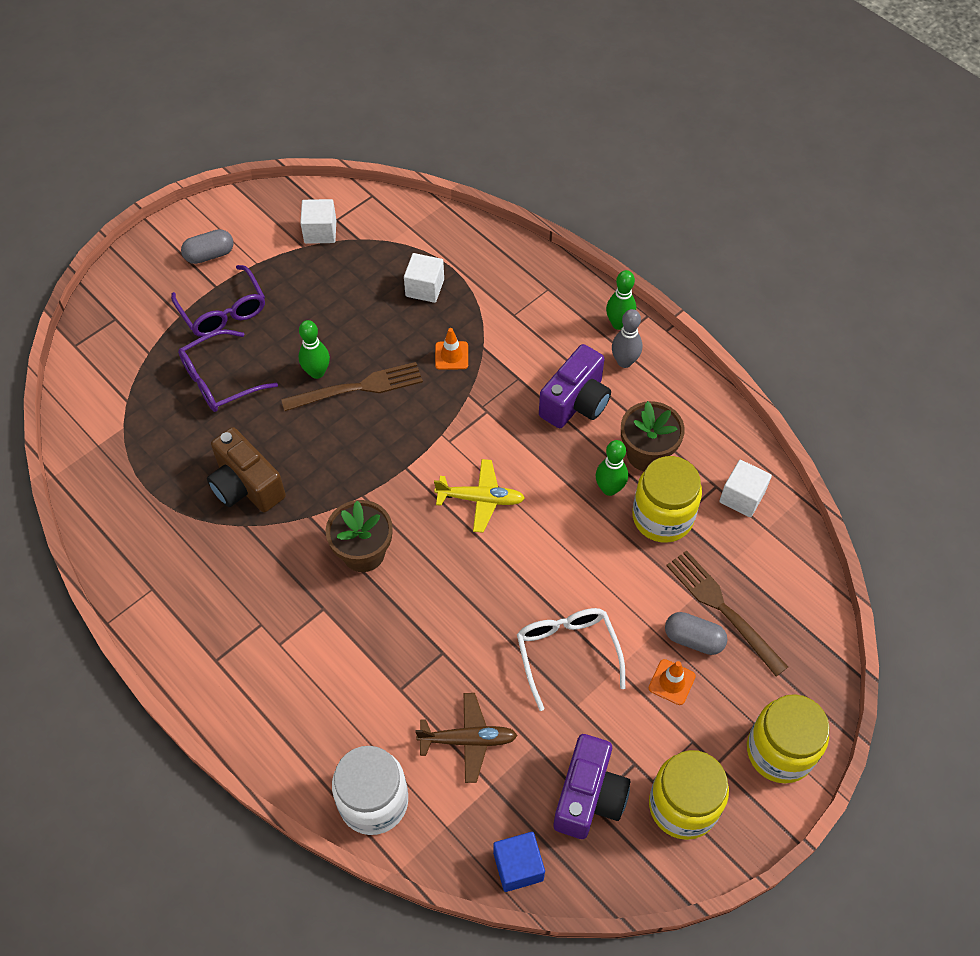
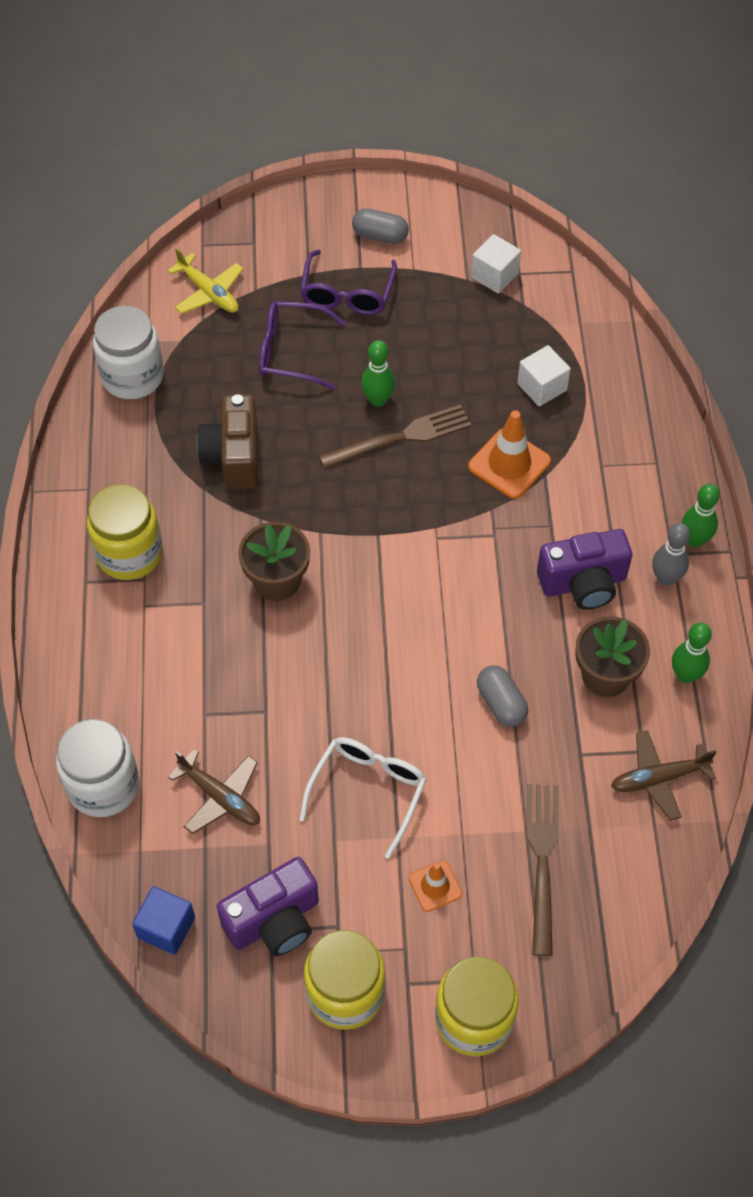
camera: 40 degrees right, 0 degrees up
brown fork [281,362,423,411] -> brown fork turned 45 degrees counterclockwise [319,404,471,469]
yellow plane [434,459,525,533] -> yellow plane moved to [167,248,243,314]
orange traffic cone [435,328,468,370] -> orange traffic cone [468,410,551,499], size x1.71
green bowling pin [596,440,628,496] -> green bowling pin moved to [672,623,712,683]
yellow jar [632,456,702,543] -> yellow jar moved to [87,484,163,580]
grey capsule [665,612,727,655] -> grey capsule moved to [477,665,528,727]
white cube [719,460,772,517] -> brown plane [611,730,717,821]
none -> white jar [93,306,164,399]

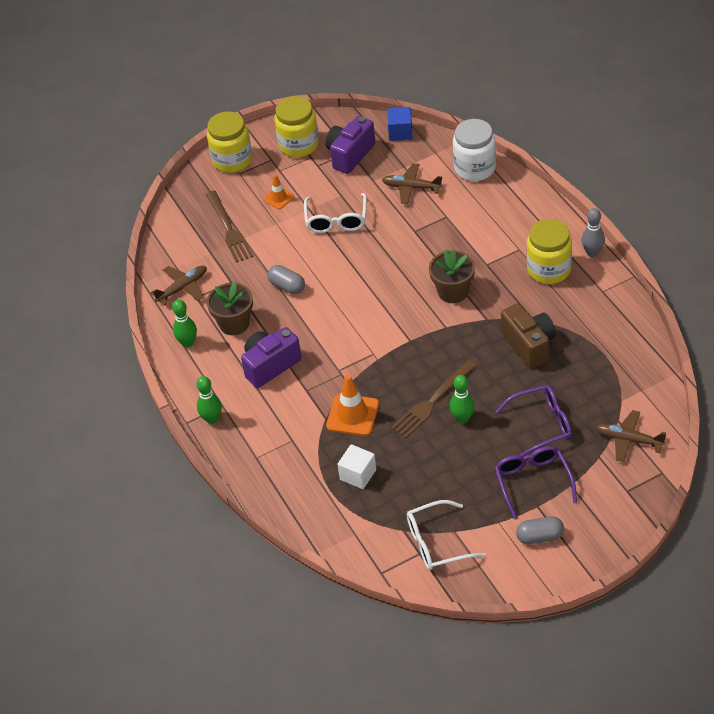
camera: 160 degrees right, 10 degrees down
white jar [93,306,164,399] -> none
yellow plane [167,248,243,314] -> brown plane [596,410,666,462]
white cube [471,234,521,293] -> white glasses [407,500,486,570]
grey bowling pin [652,523,690,586] -> grey bowling pin moved to [582,208,605,257]

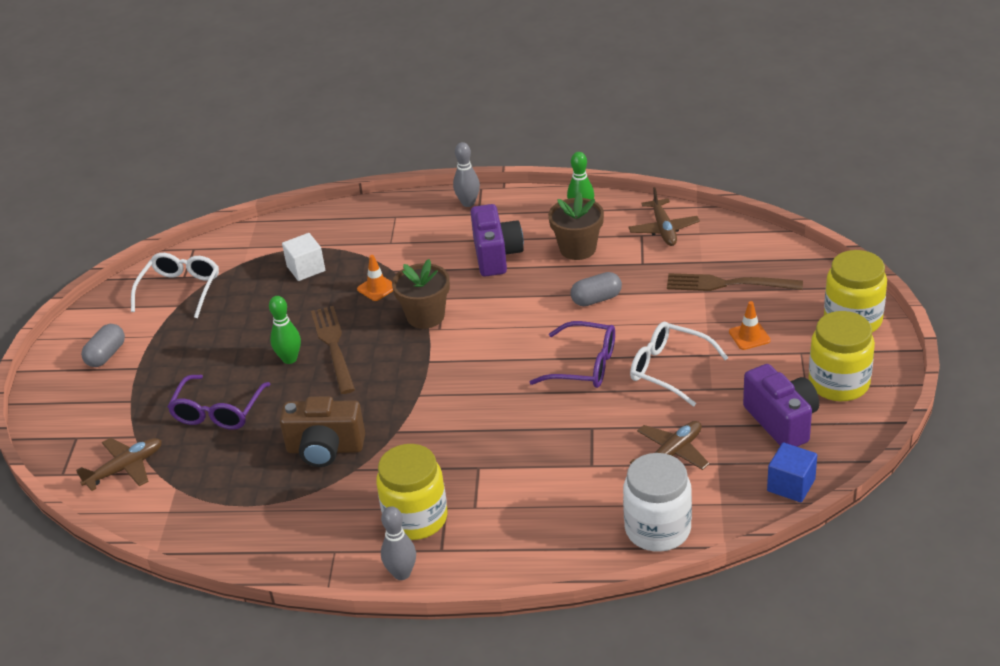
camera: 120 degrees right, 10 degrees down
green bowling pin [196,376,221,424] -> grey bowling pin [453,142,480,207]
orange traffic cone [326,375,379,436] -> orange traffic cone [357,255,393,301], size x0.59
brown flower pot [429,249,475,303] -> brown flower pot moved to [392,259,450,329]
purple glasses [495,446,577,520] -> purple glasses moved to [530,321,615,388]

